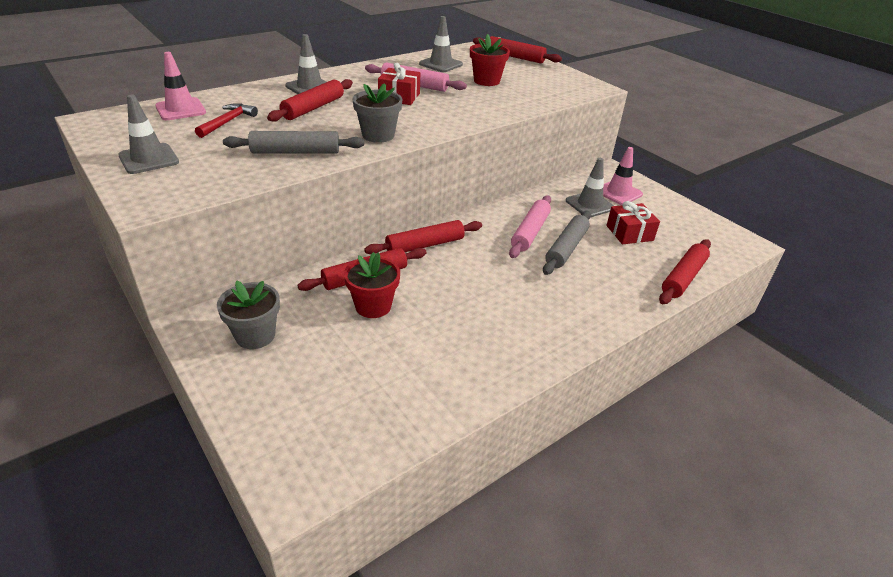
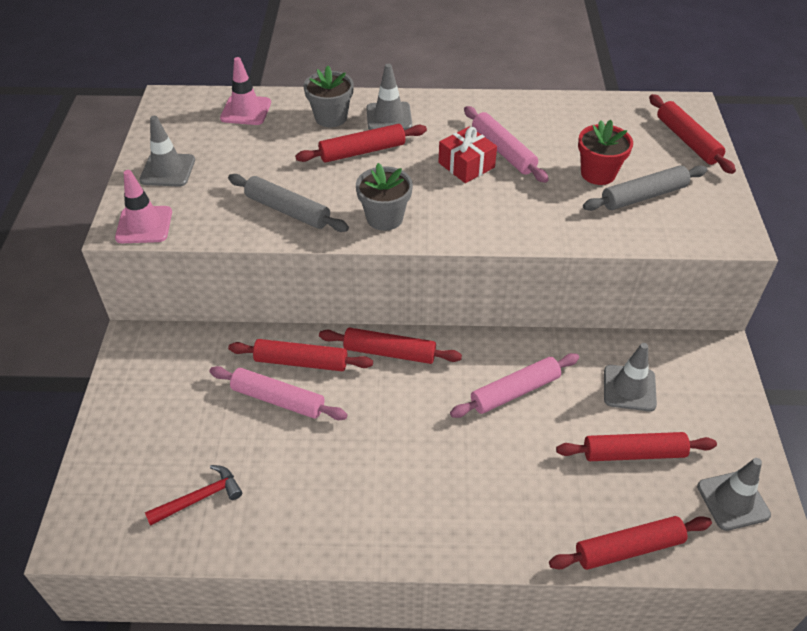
camera: 40 degrees right, 10 degrees up
red hammer [195,103,258,138] -> red hammer moved to [145,465,242,526]
grey flower pot [217,281,280,349] -> grey flower pot moved to [303,66,354,127]
red flower pot [344,252,400,318] -> pink rolling pin [209,366,348,420]
grey traffic cone [419,16,463,72] -> grey traffic cone moved to [697,458,771,531]
grey rolling pin [543,211,591,275] -> grey rolling pin moved to [583,165,707,211]
pink traffic cone [603,147,643,205] -> pink traffic cone moved to [115,170,172,243]
red gift [606,201,660,245] -> red rolling pin [556,432,717,461]

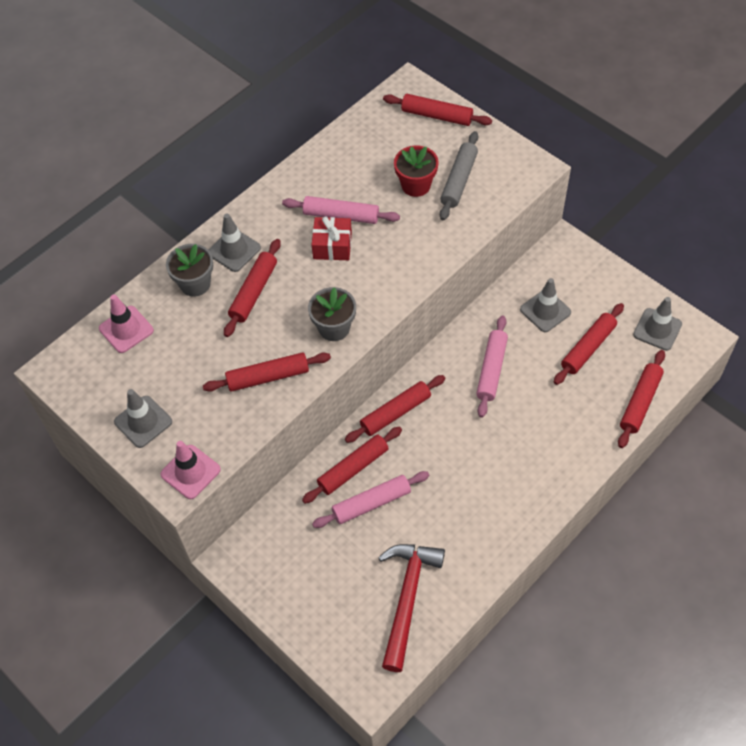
camera: 45 degrees left, 10 degrees up
red hammer [145,465,242,526] -> red hammer [378,544,445,672], size x1.77
grey rolling pin [228,174,349,232] -> red rolling pin [203,352,331,392]

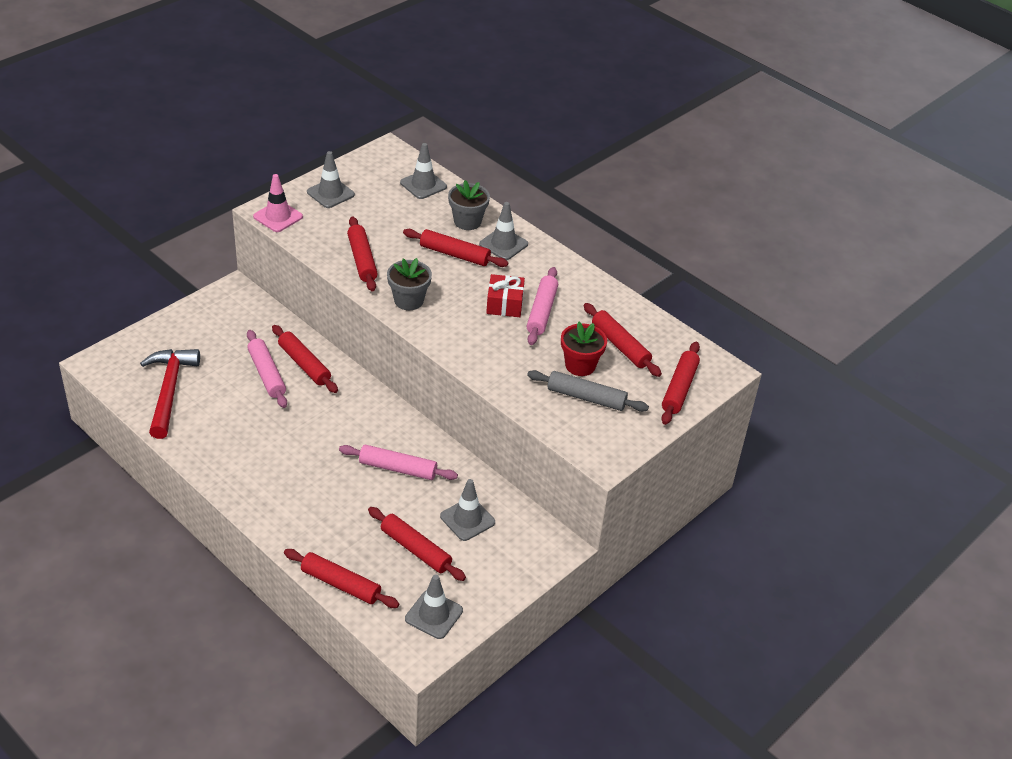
camera: 85 degrees right, 15 degrees down
pink traffic cone [99,294,154,353] -> grey traffic cone [400,143,447,199]
red rolling pin [345,375,445,443] -> red rolling pin moved to [584,303,662,377]
red hammer [378,544,445,672] -> red hammer turned 105 degrees counterclockwise [140,349,200,439]

